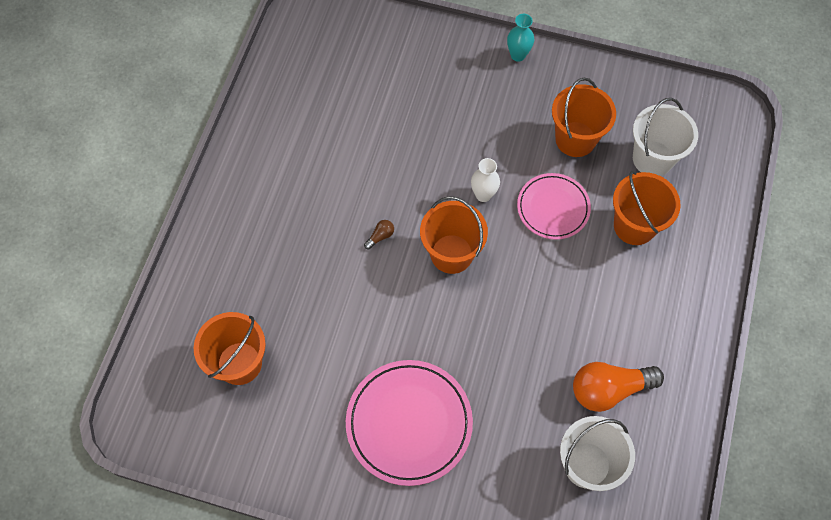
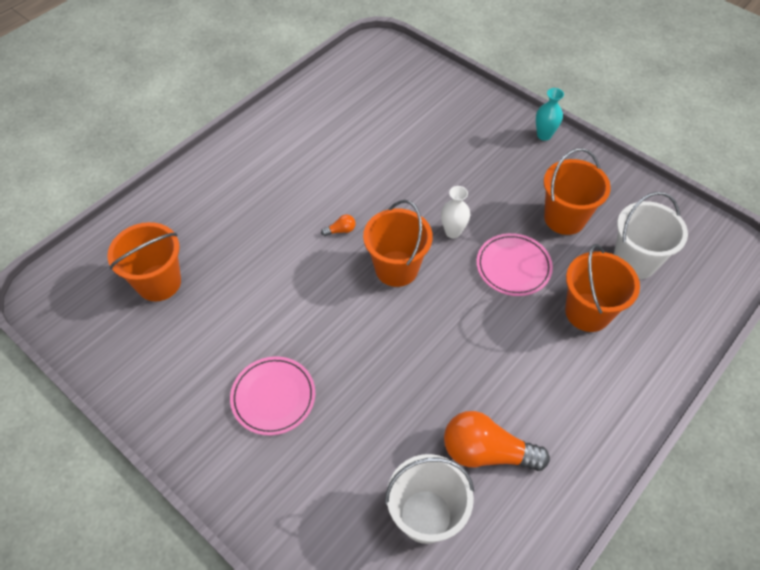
camera: 25 degrees right, 10 degrees down
pink plate [346,360,473,486] -> pink plate [230,356,315,435], size x0.64
brown light bulb [364,220,394,249] -> orange light bulb [321,215,356,236]

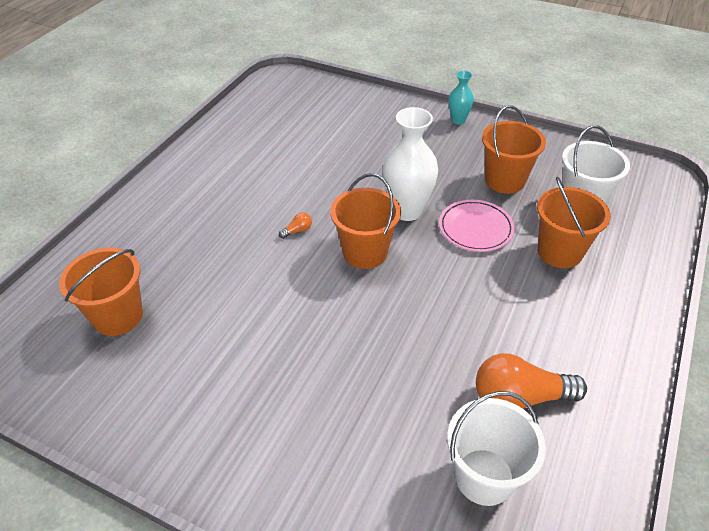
camera: 15 degrees left, 10 degrees down
pink plate [230,356,315,435] -> none
white vase [441,186,470,238] -> white vase [383,107,438,221], size x1.85

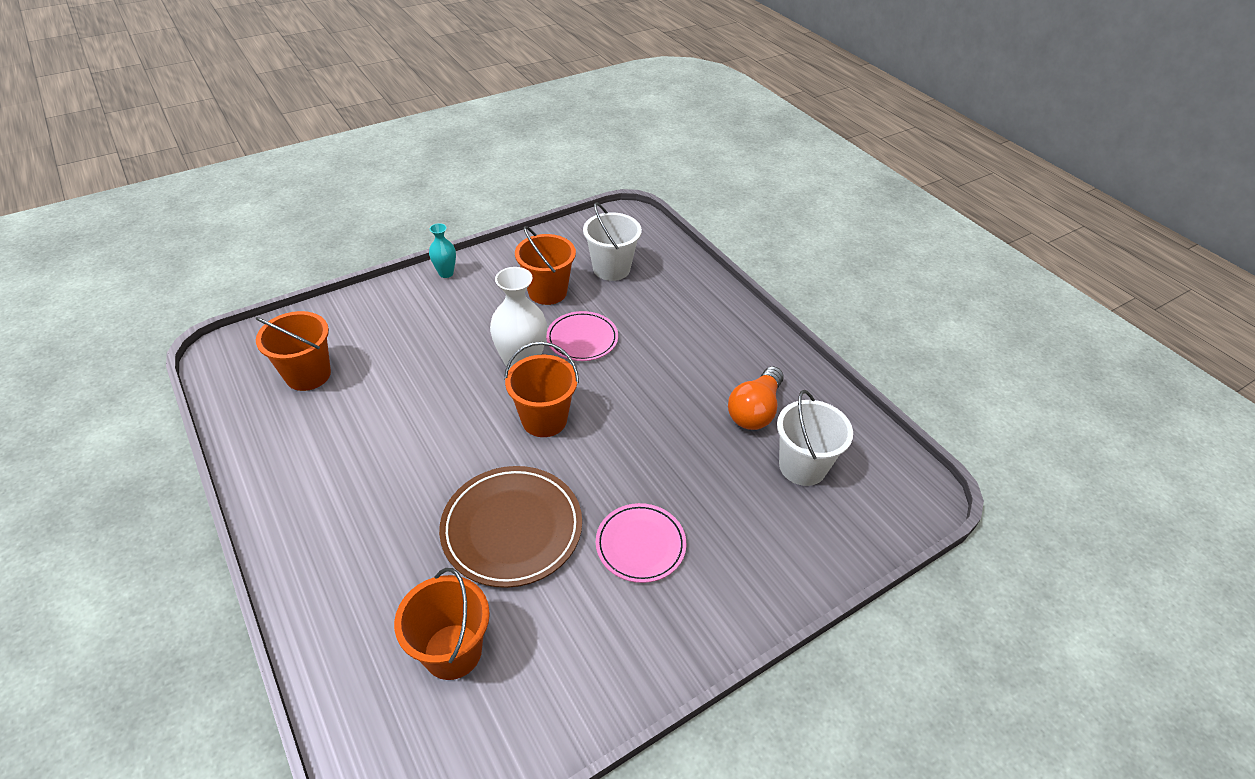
camera: 60 degrees left, 0 degrees up
orange light bulb [279,213,312,239] -> none
orange bucket [537,177,611,268] -> orange bucket moved to [256,311,331,391]
none -> brown plate [439,466,582,588]
none -> pink plate [596,503,686,583]

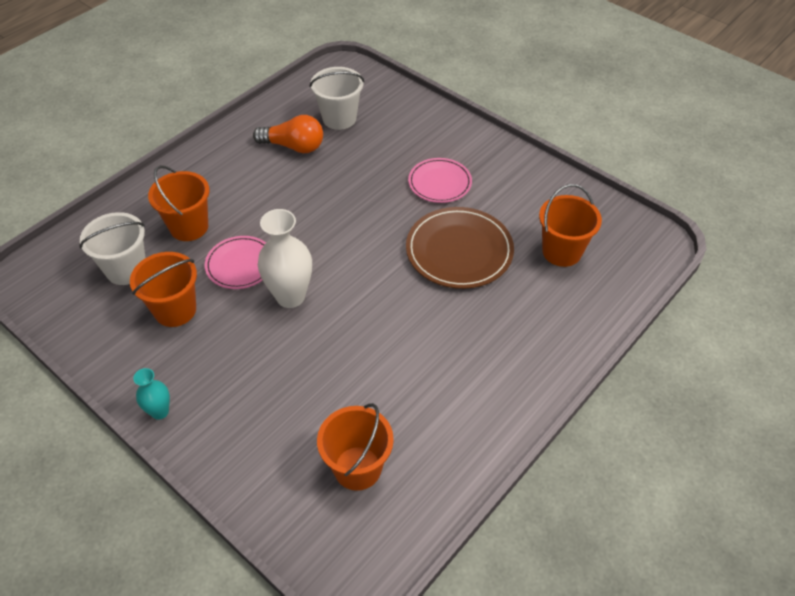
camera: 105 degrees left, 5 degrees up
orange bucket [504,342,579,437] -> orange bucket moved to [148,165,209,241]

